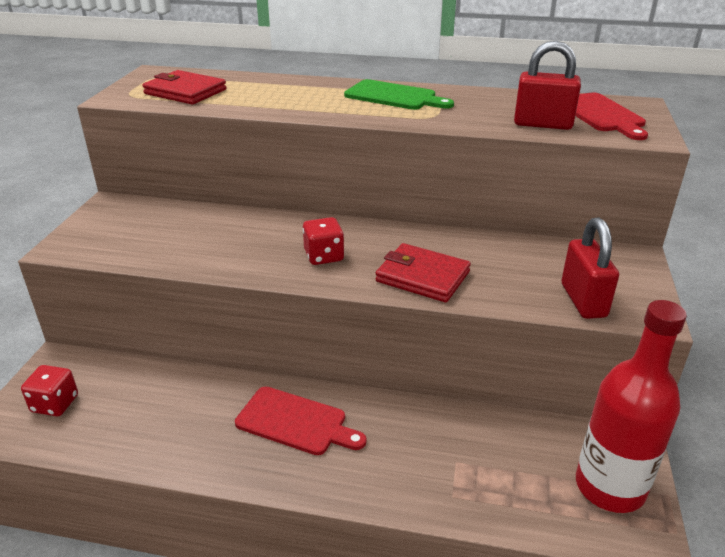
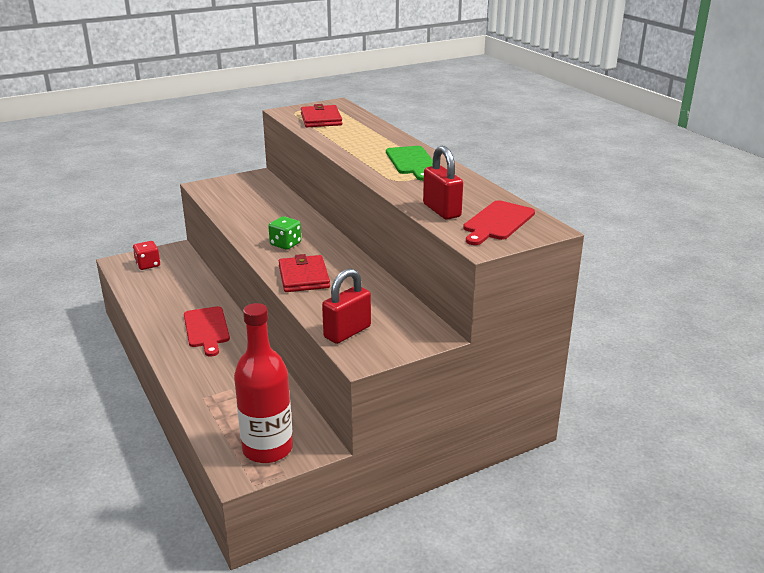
camera: 50 degrees right, 5 degrees down
red dice [303,217,344,265] -> green dice [268,216,301,250]

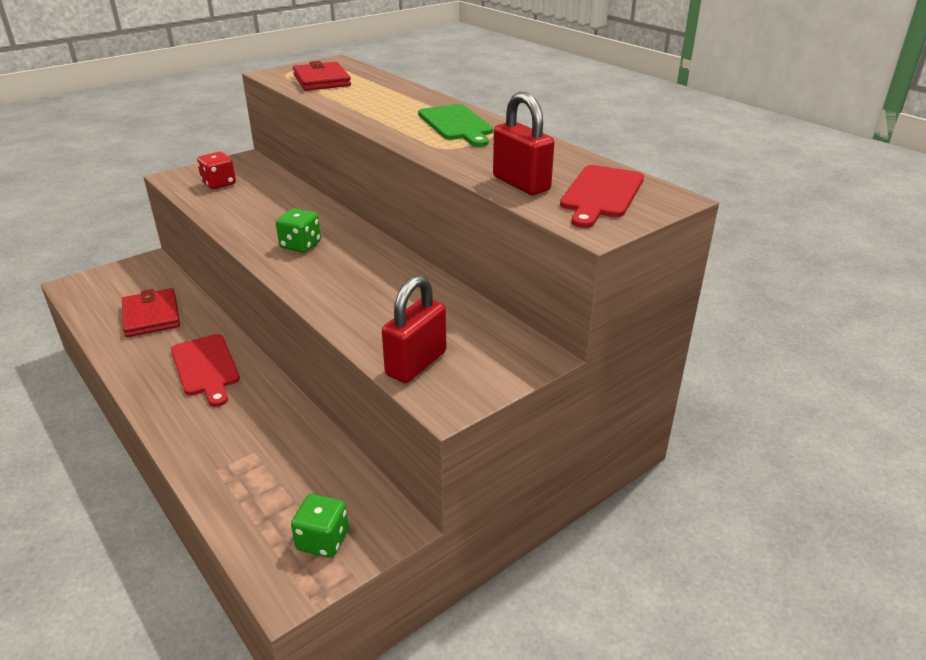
camera: 10 degrees left, 5 degrees up
red dice [133,241,160,270] -> red dice moved to [197,152,236,189]
red bottle [234,303,293,463] -> green dice [291,494,349,558]
red wallet [279,254,330,292] -> red wallet moved to [122,288,180,337]

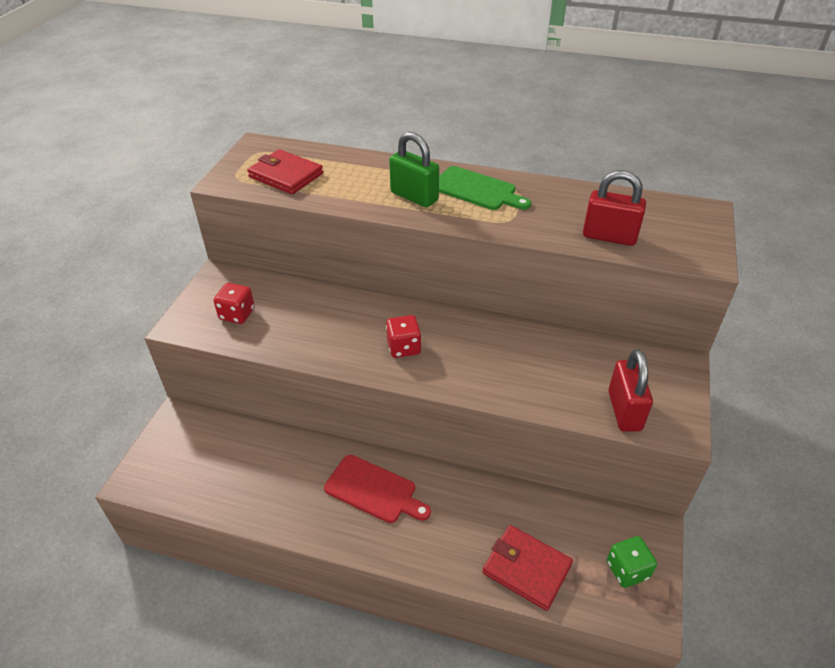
camera: 35 degrees left, 10 degrees up
red wallet [122,288,180,337] -> red wallet moved to [483,525,573,611]
green dice [276,208,321,253] -> red dice [386,315,421,358]
red cutting board [560,165,644,228] -> none
none -> green padlock [389,132,439,207]

